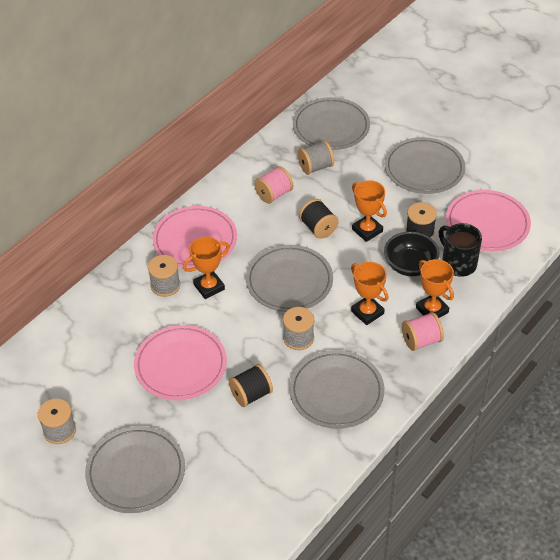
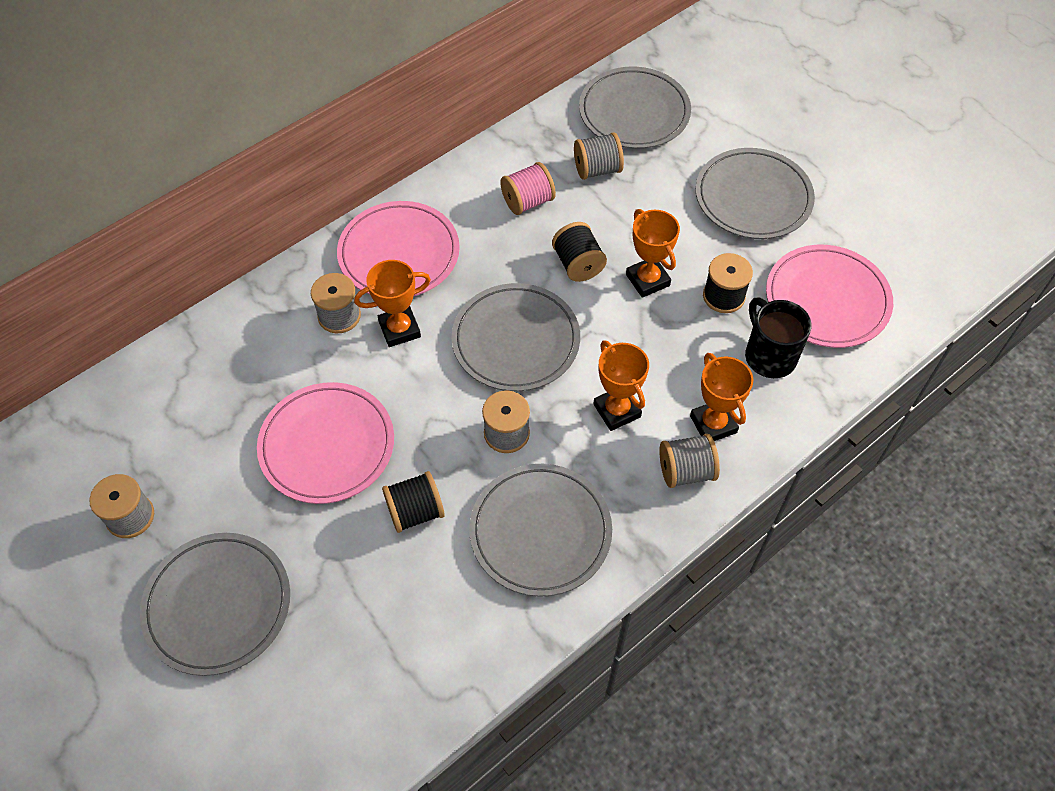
camera: 10 degrees right, 10 degrees up
black bowl [384,231,440,276] -> none
pink spool [402,312,444,351] -> grey spool [659,434,720,488]

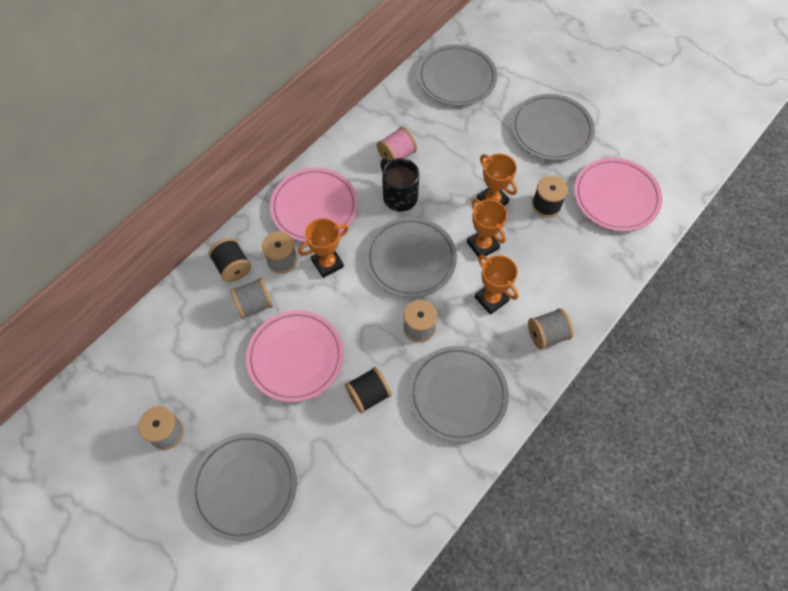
camera: 10 degrees left, 5 degrees up
black spool [552,222,607,282] -> black spool moved to [209,238,251,282]
grey spool [574,133,624,180] -> grey spool moved to [230,277,273,319]
orange trophy [690,353,753,441] -> orange trophy moved to [467,199,507,257]
black mug [745,297,811,378] -> black mug moved to [380,158,419,212]

